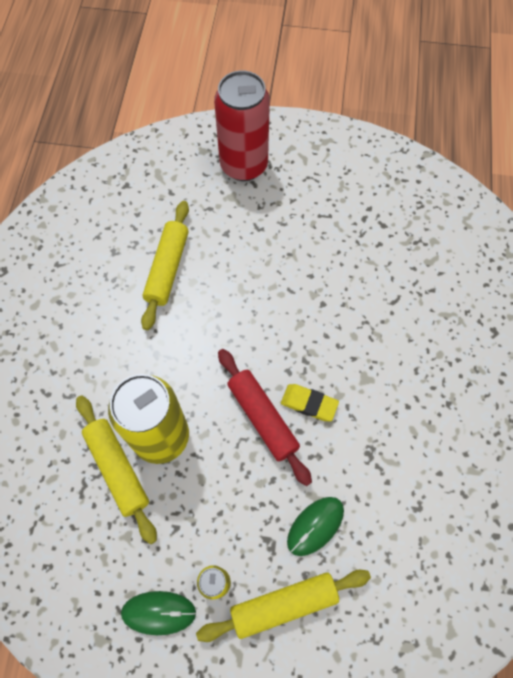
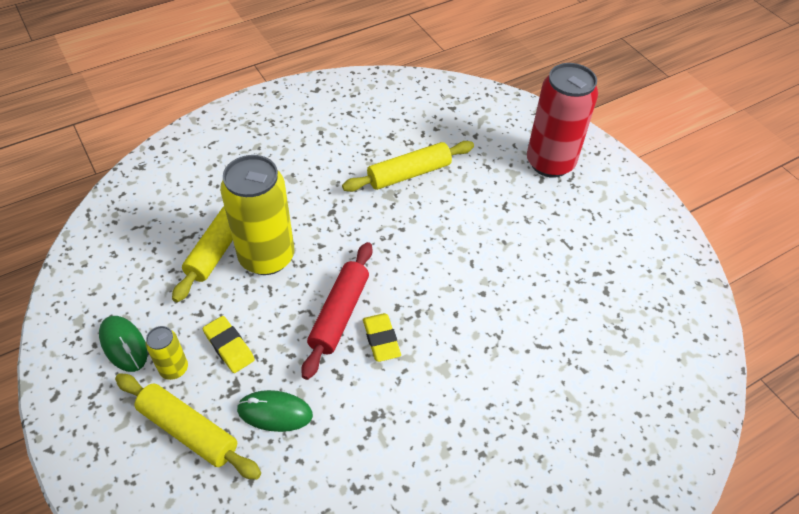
camera: 50 degrees right, 15 degrees down
none -> yellow eraser [203,316,255,373]

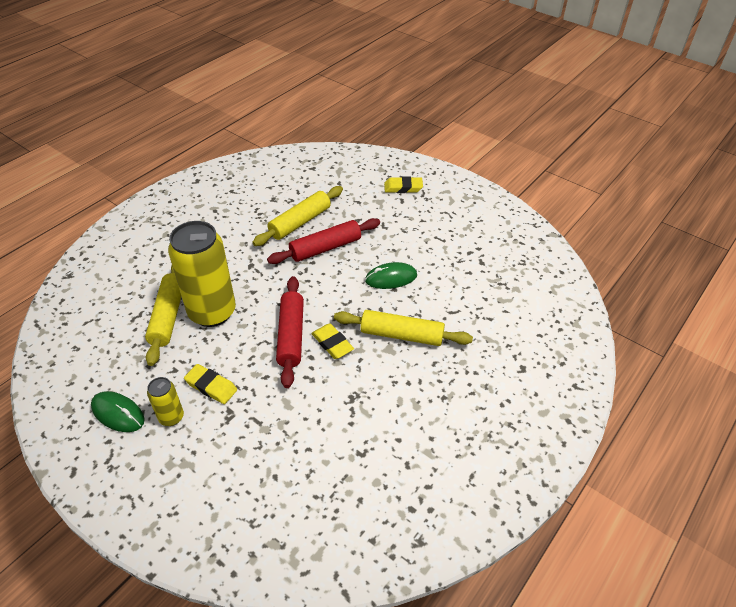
camera: 20 degrees left, 5 degrees down
yellow rolling pin [115,373,261,480] -> yellow rolling pin moved to [334,310,473,346]
green mouse [237,390,313,432] -> green mouse moved to [365,262,417,289]
red can [527,63,598,178] -> yellow eraser [384,177,423,193]
none -> red rolling pin [267,218,380,264]

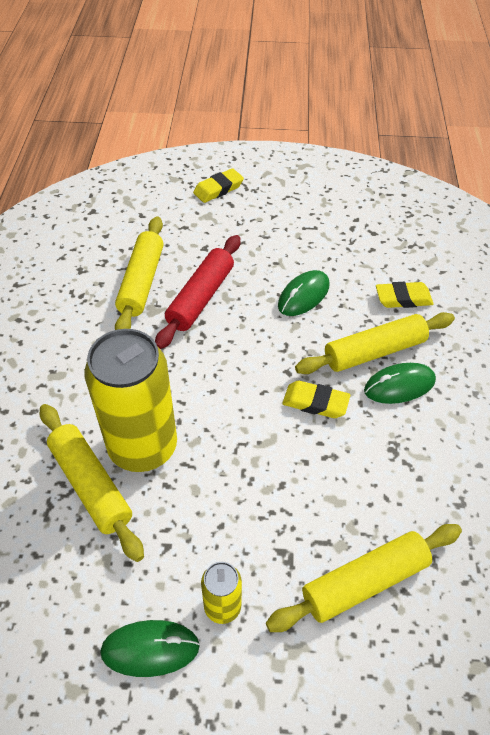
camera: 35 degrees left, 5 degrees up
yellow eraser [184,364,237,404] -> yellow eraser moved to [376,282,434,308]
red rolling pin [276,276,304,388] -> none
none -> yellow rolling pin [266,524,462,632]
none -> green mouse [364,363,436,404]

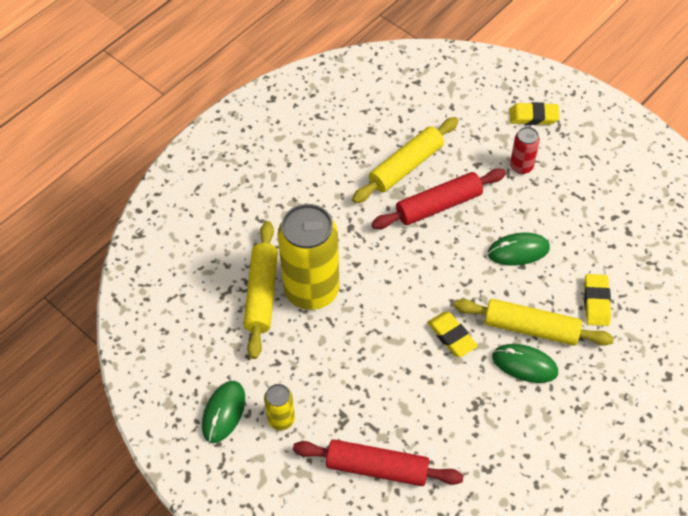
camera: 40 degrees right, 5 degrees up
green mouse [100,620,200,677] -> green mouse turned 75 degrees clockwise [202,381,245,443]
yellow rolling pin [266,524,462,632] -> red rolling pin [293,439,464,486]
yellow eraser [376,282,434,308] -> yellow eraser turned 60 degrees clockwise [584,274,611,326]
none -> red can [510,127,540,174]

